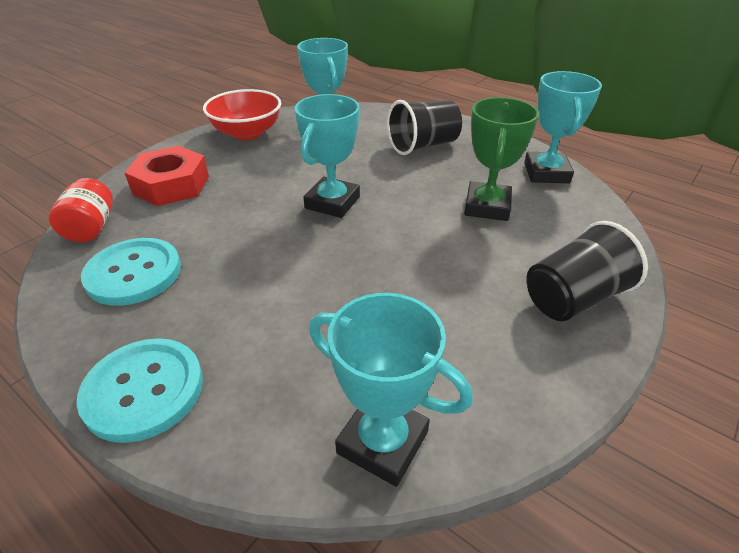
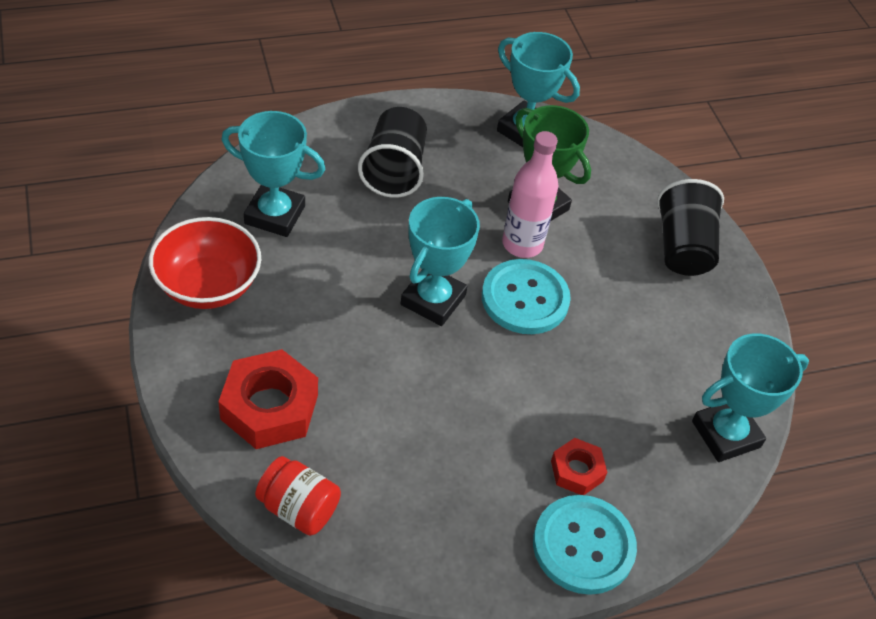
camera: 60 degrees left, 10 degrees up
turquoise button [81,238,181,306] -> turquoise button moved to [482,259,571,334]
turquoise trophy [295,94,360,218] -> turquoise trophy turned 60 degrees clockwise [401,197,480,326]
none -> pink bottle [502,131,558,258]
none -> red nut [551,438,607,495]

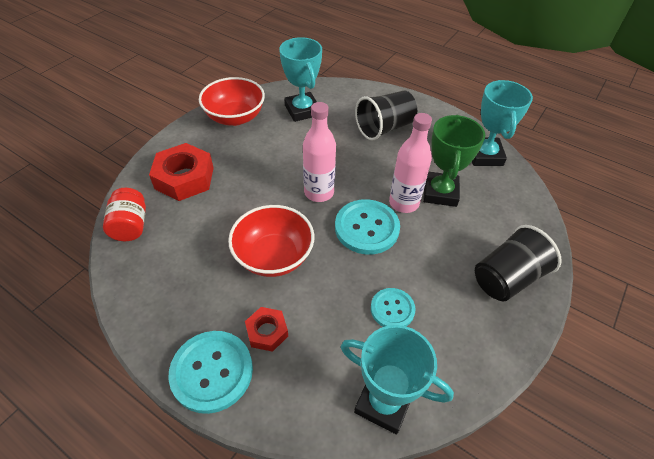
camera: 55 degrees right, 0 degrees up
turquoise trophy [401,197,480,326] -> pink bottle [303,102,336,202]
none -> red bowl [228,205,314,277]
none -> turquoise button [371,288,416,327]

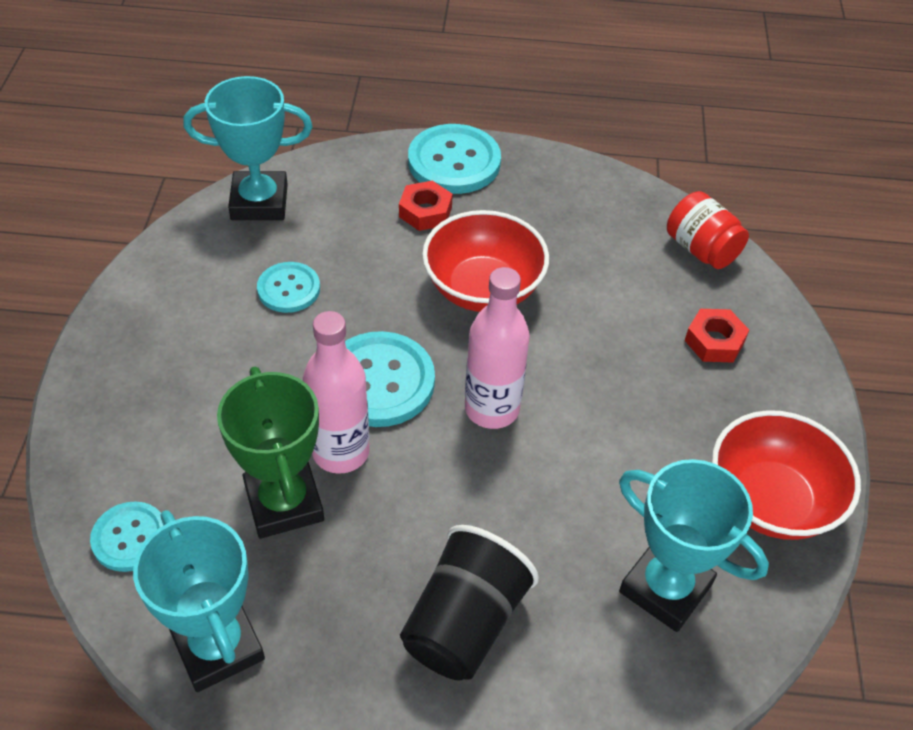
camera: 150 degrees right, 0 degrees up
red nut [149,143,214,201] -> red nut [685,309,749,362], size x0.55
black cup [475,225,562,302] -> none
none -> turquoise button [90,502,163,572]

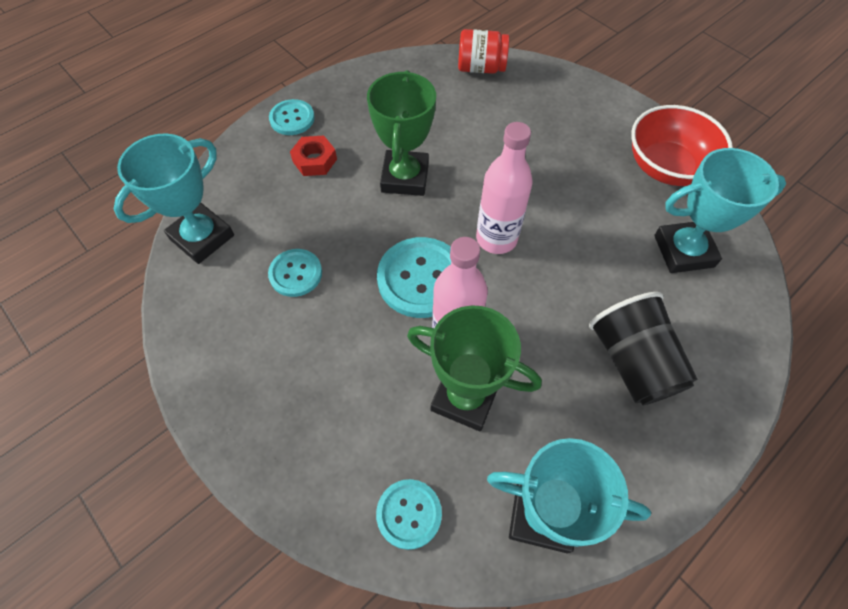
camera: 45 degrees left, 10 degrees up
turquoise button [408,124,501,194] -> turquoise button [269,99,315,135], size x0.60
red bowl [422,210,549,312] -> green trophy [367,70,436,196]
red nut [685,309,749,362] -> none

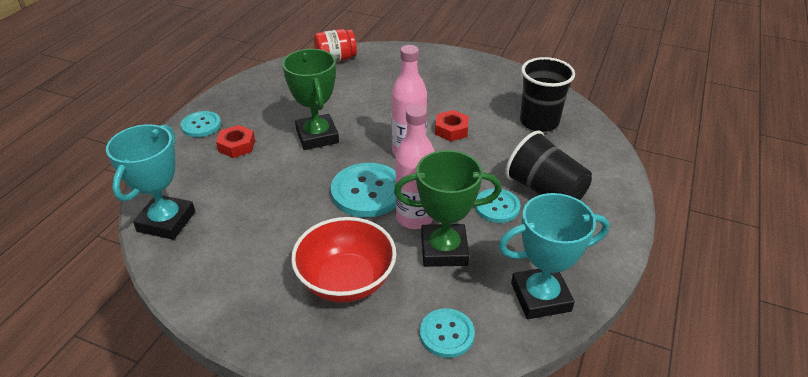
camera: 25 degrees left, 20 degrees down
turquoise button [268,249,322,297] -> turquoise button moved to [475,188,520,223]
red bowl [631,105,733,186] -> red bowl moved to [291,217,396,302]
turquoise trophy [654,148,786,273] -> black cup [520,57,575,132]
none -> red nut [435,110,469,141]

